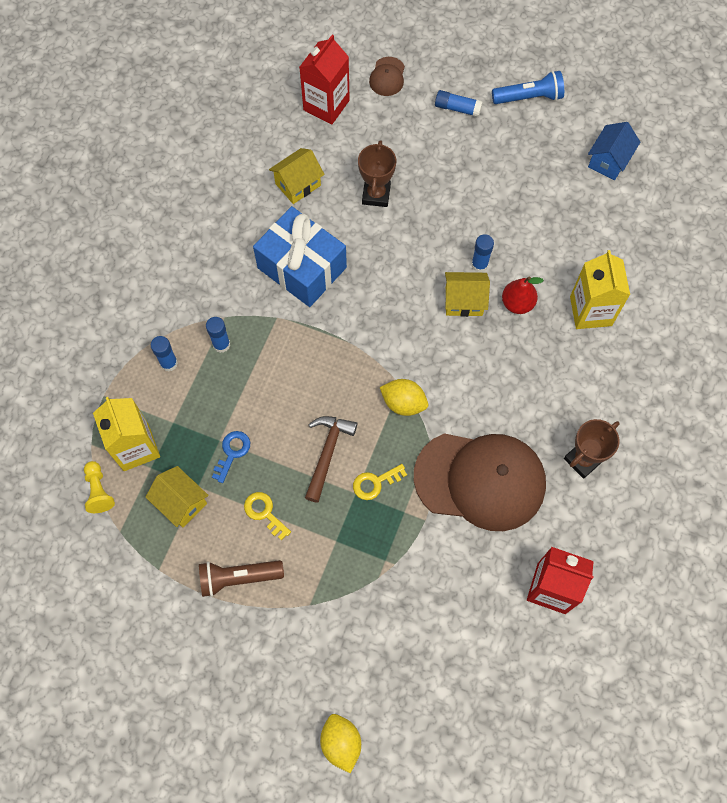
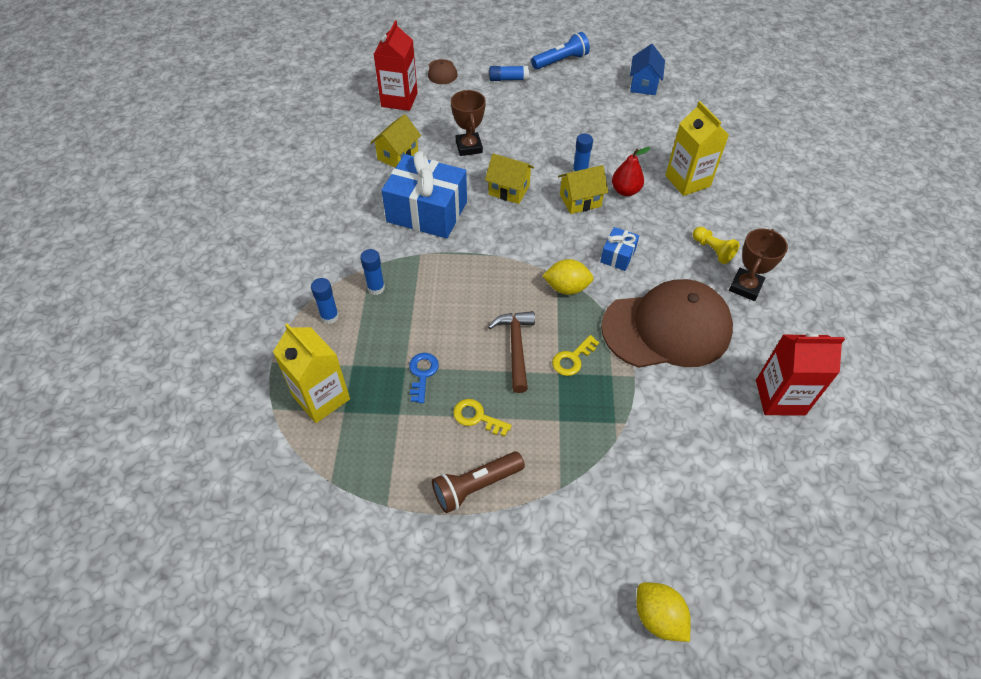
camera: 20 degrees left, 15 degrees down
yellow pawn [84,461,115,513] -> yellow pawn moved to [693,227,739,264]
yellow house [146,466,209,528] -> yellow house moved to [485,153,534,204]
none -> blue gift [600,227,639,271]

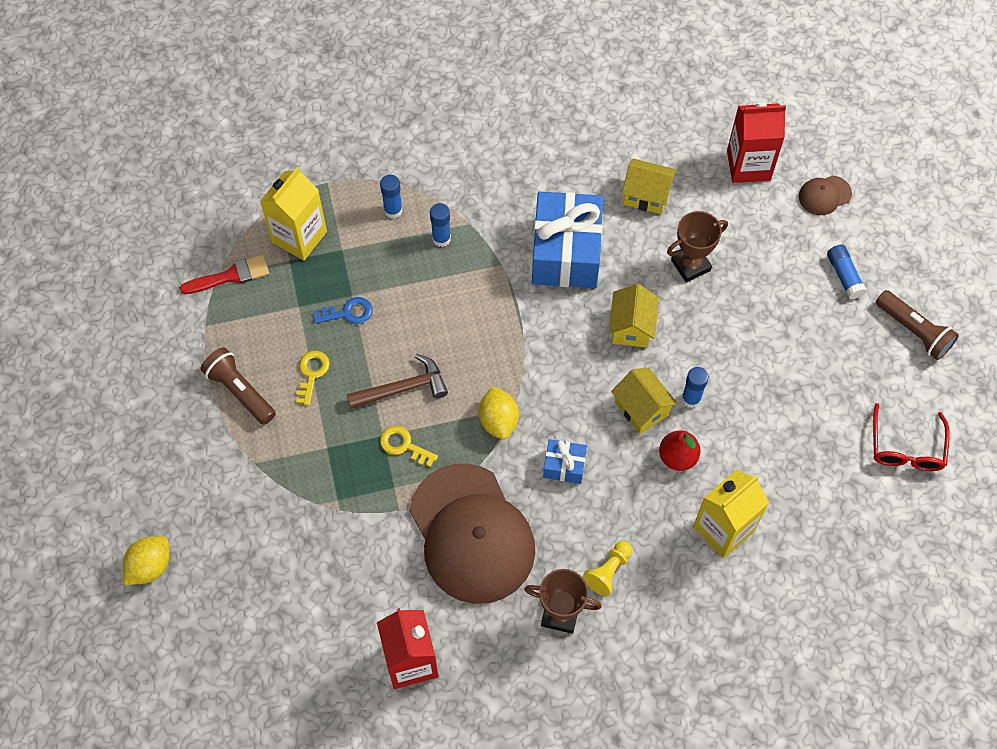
camera: 75 degrees right, 10 degrees up
blue flashlight [531,32,590,69] -> brown flashlight [876,290,959,360]
blue house [630,44,665,95] -> red glasses [873,403,950,471]
none -> red brush [180,255,269,294]

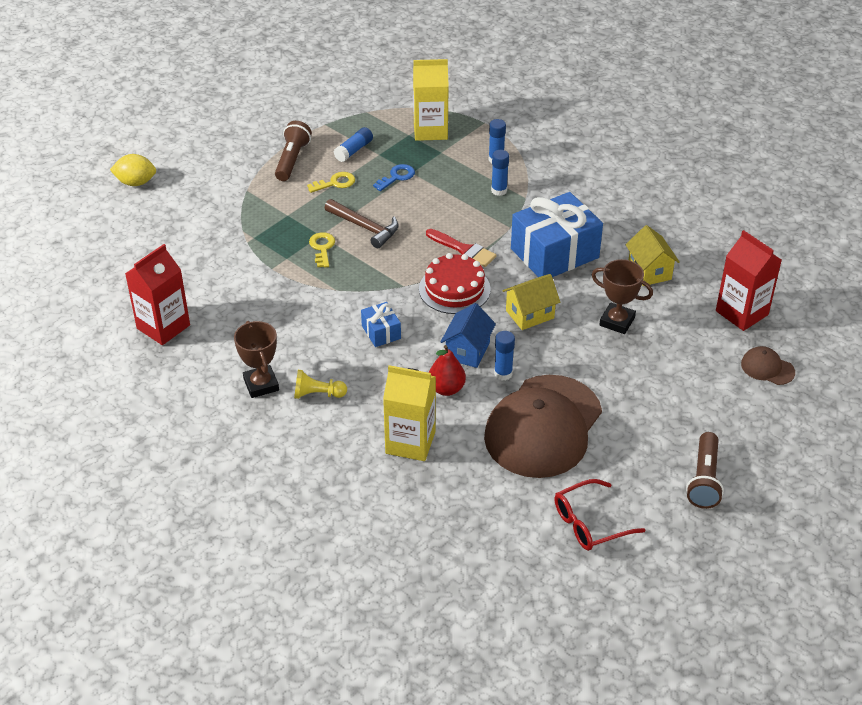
camera: 55 degrees right, 20 degrees down
red brush [180,255,269,294] -> red brush moved to [426,229,496,267]
blue key [314,297,373,324] -> blue key turned 90 degrees counterclockwise [373,164,415,191]
brown cap [410,463,535,604] -> brown cap moved to [484,375,602,478]
yellow lemon [479,386,519,439] -> none
yellow house [611,368,678,434] -> blue house [441,303,496,368]
blue glue stick [827,245,867,300] -> blue glue stick moved to [334,127,373,162]
none -> red cake [419,253,491,314]

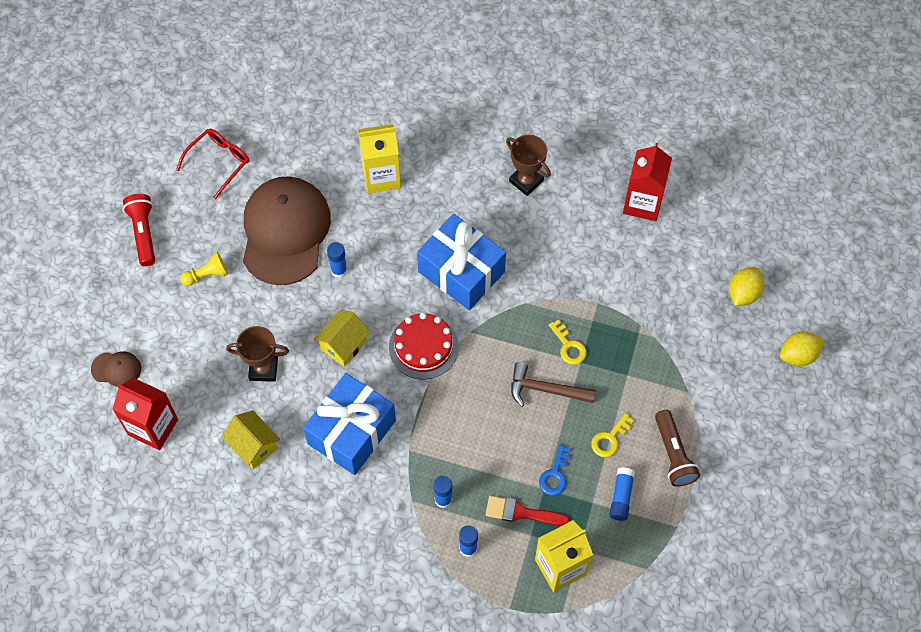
camera: 155 degrees right, 20 degrees up
yellow pawn [294,370,347,399] -> yellow pawn moved to [180,252,228,286]
blue gift [361,302,401,347] -> blue gift [417,214,506,310], size x2.15
red brush [426,229,496,267] -> red brush moved to [486,496,569,526]
red pear [429,345,466,396] -> none
blue house [441,303,496,368] -> none
brown flashlight [686,432,724,509] -> red flashlight [123,194,155,266]
none -> yellow lemon [729,267,764,306]

